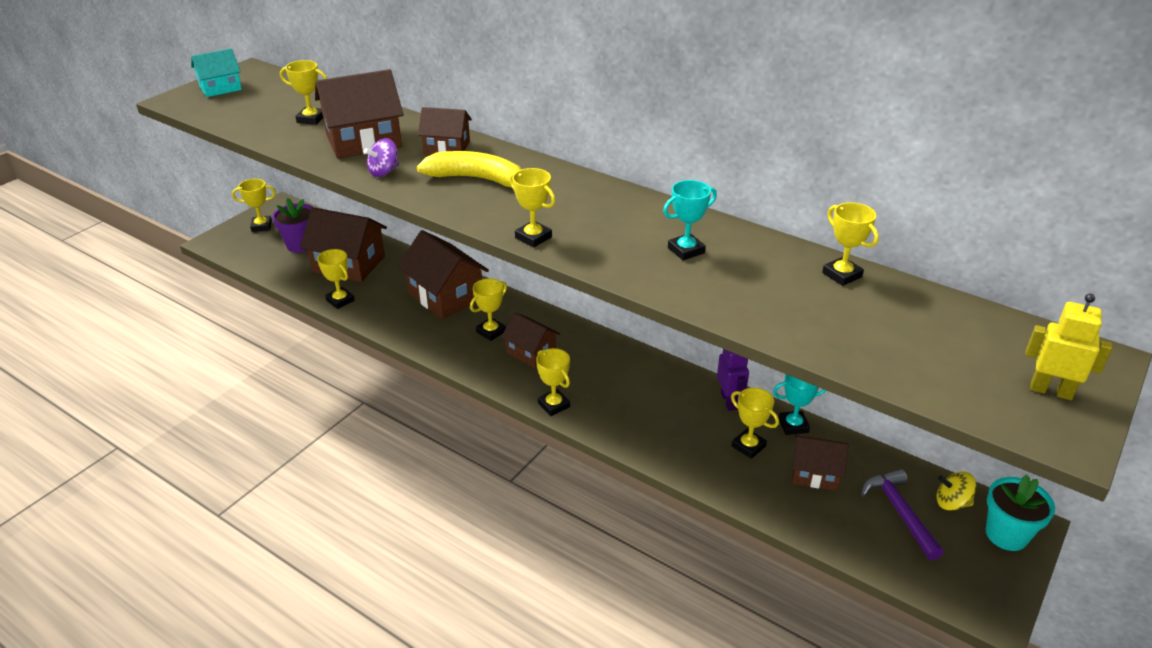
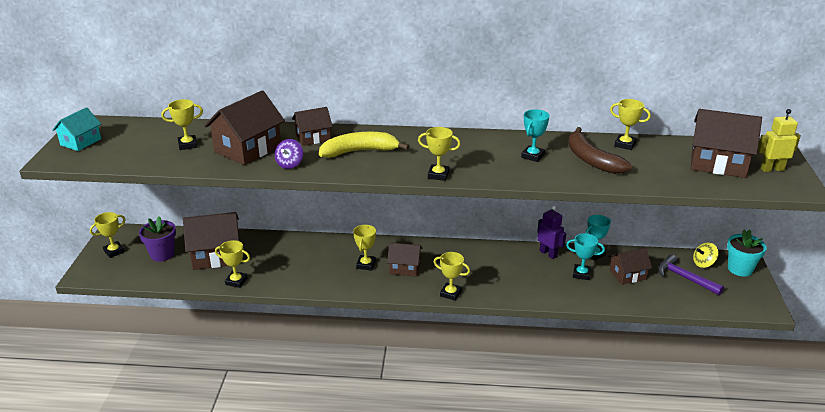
camera: 30 degrees left, 5 degrees down
brown house [397,230,489,319] -> brown house moved to [691,109,762,178]
yellow trophy [731,388,779,459] -> turquoise trophy [566,233,605,280]
none -> brown banana [568,127,632,174]

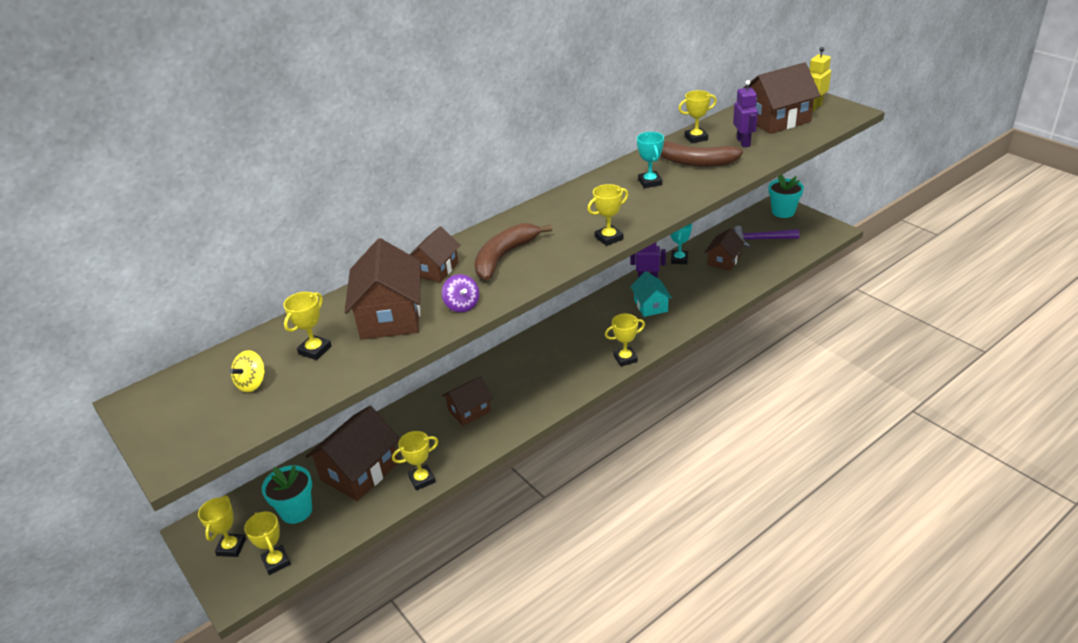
camera: 40 degrees left, 5 degrees up
turquoise house [53,107,101,151] -> turquoise house moved to [630,272,672,317]
purple flower pot [139,216,176,262] -> turquoise flower pot [262,465,312,524]
yellow banana [319,132,409,158] -> brown banana [474,223,552,280]
yellow trophy [353,225,376,271] -> yellow trophy moved to [244,511,291,575]
brown house [387,242,423,277] -> brown house moved to [442,376,493,426]
turquoise trophy [566,233,605,280] -> none
yellow spinning top [693,242,719,268] -> yellow spinning top moved to [229,350,265,392]
none -> purple robot [733,80,758,148]

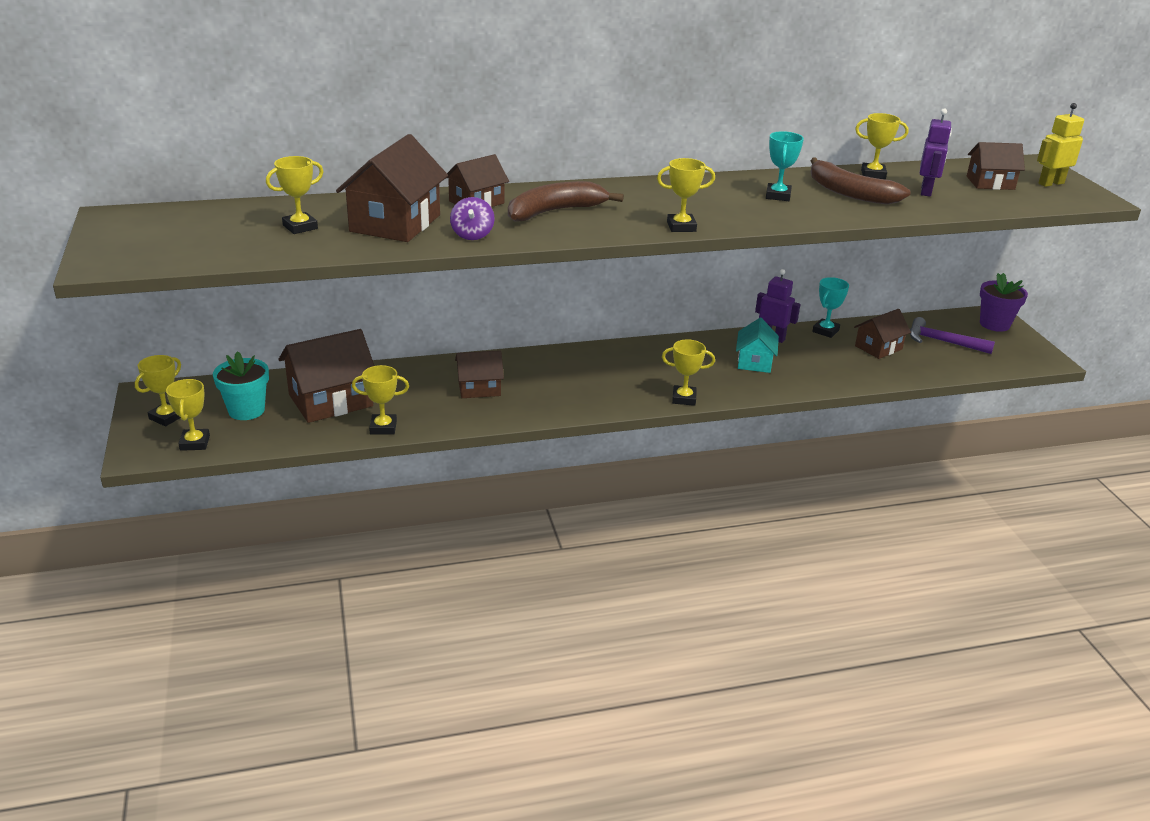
camera: 20 degrees right, 5 degrees down
yellow spinning top [229,350,265,392] -> none
brown house [743,62,821,134] -> brown house [967,142,1025,190], size x0.60
turquoise flower pot [769,175,804,218] -> purple flower pot [980,273,1028,332]

